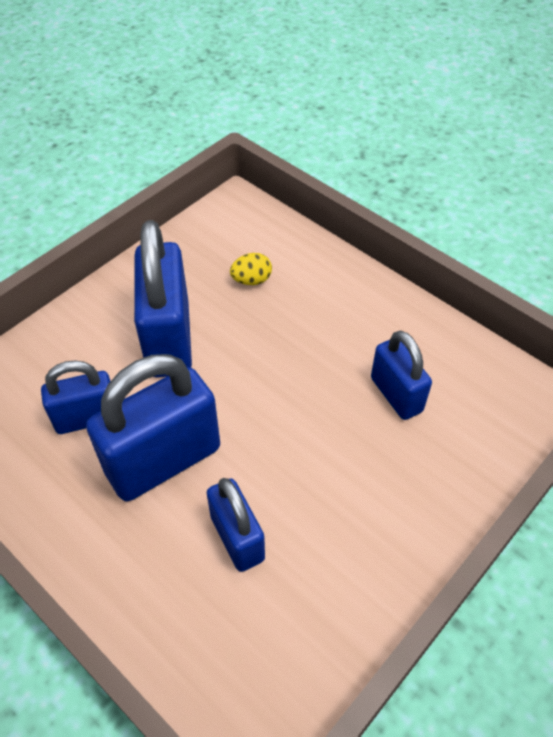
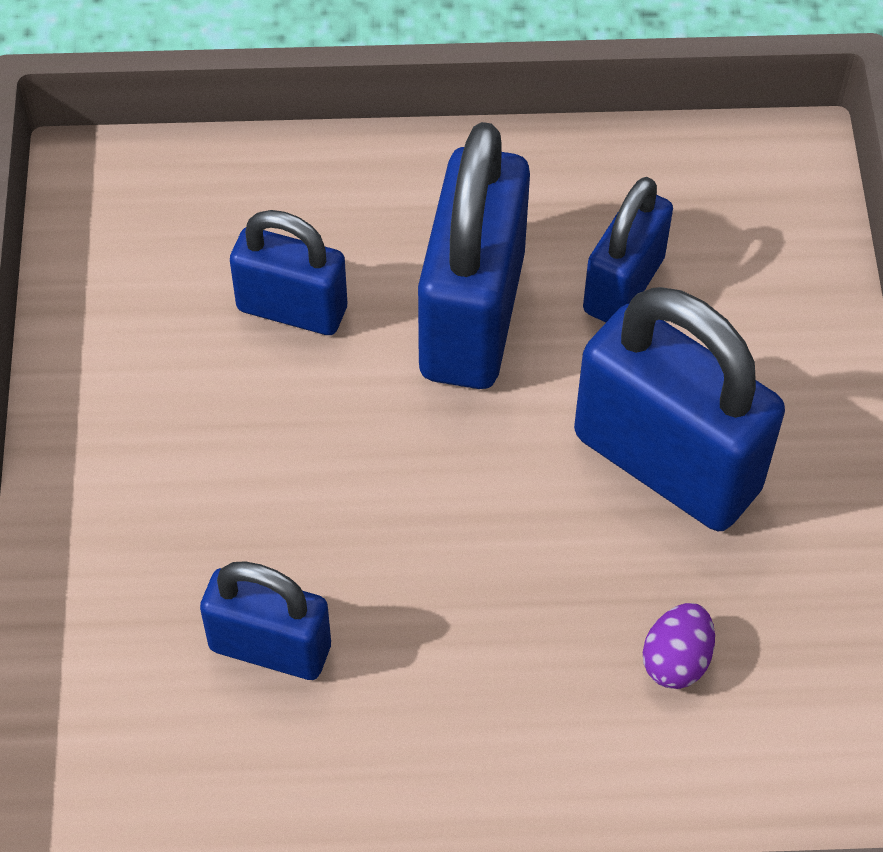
camera: 135 degrees right, 5 degrees up
yellow egg [230,253,272,285] -> purple egg [643,603,715,689]

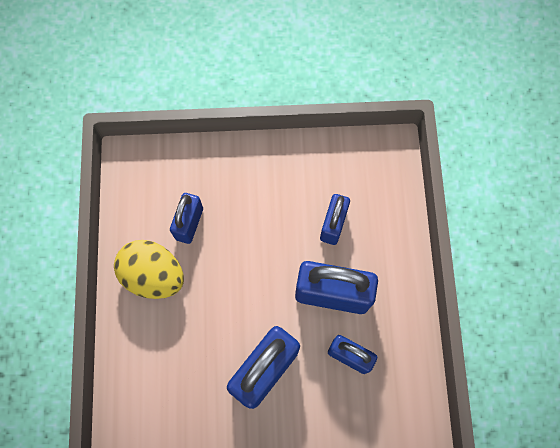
camera: 90 degrees right, 15 degrees up
purple egg [643,603,715,689] -> none
none -> yellow egg [114,240,184,299]

